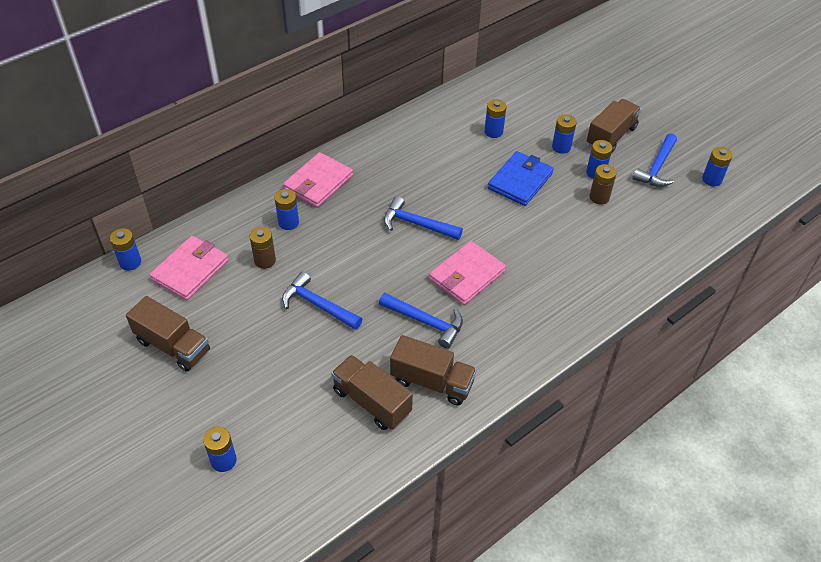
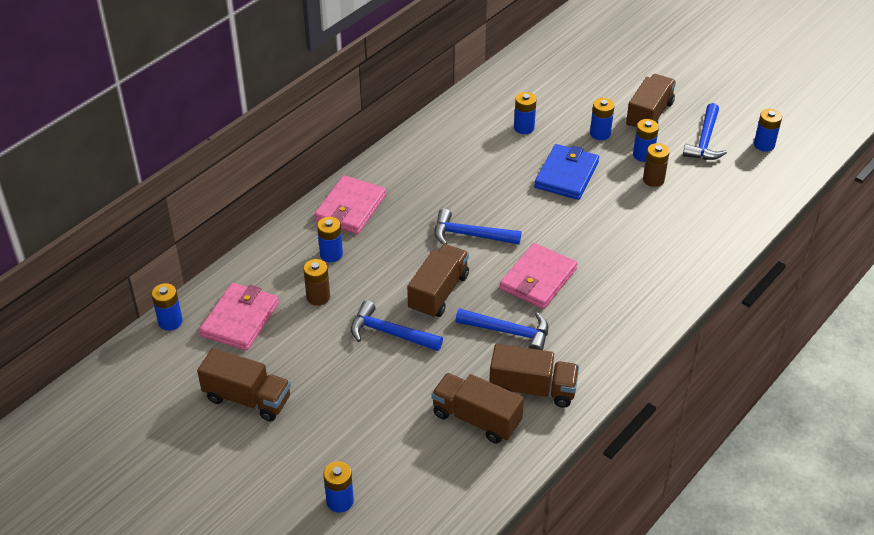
camera: 10 degrees left, 5 degrees down
none -> brown truck [407,244,469,318]

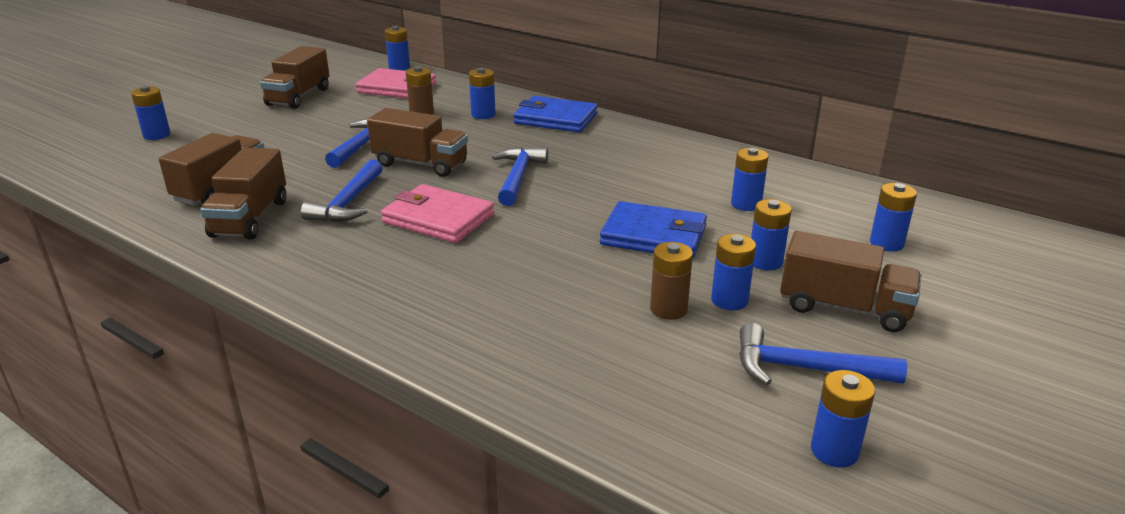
camera: 85 degrees right, 15 degrees down
pink wallet [314,175,386,234] -> blue wallet [513,96,598,132]
none -> blue battery [870,183,917,252]

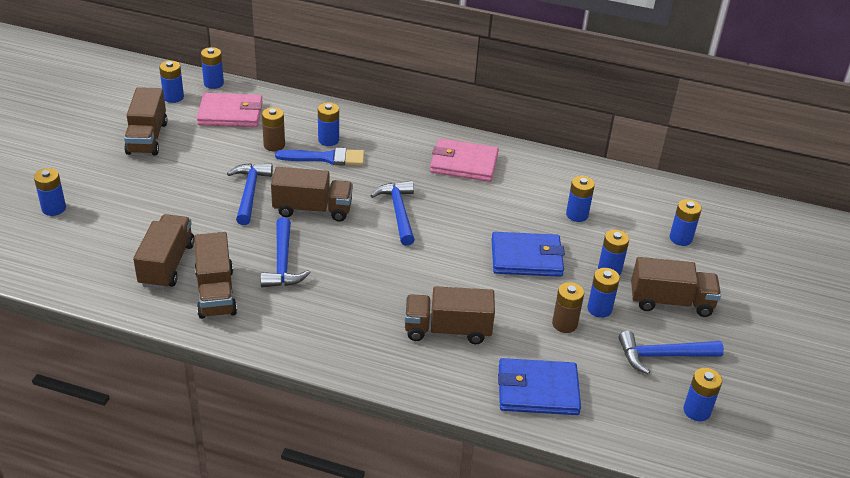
camera: 20 degrees left, 10 degrees up
pink wallet [381,184,494,243] -> pink wallet moved to [430,138,499,182]
blue wallet [513,96,598,132] -> blue wallet moved to [498,358,581,415]
none -> blue battery [159,61,184,103]
none -> blue brush [275,148,364,166]
none -> brown truck [405,286,495,344]

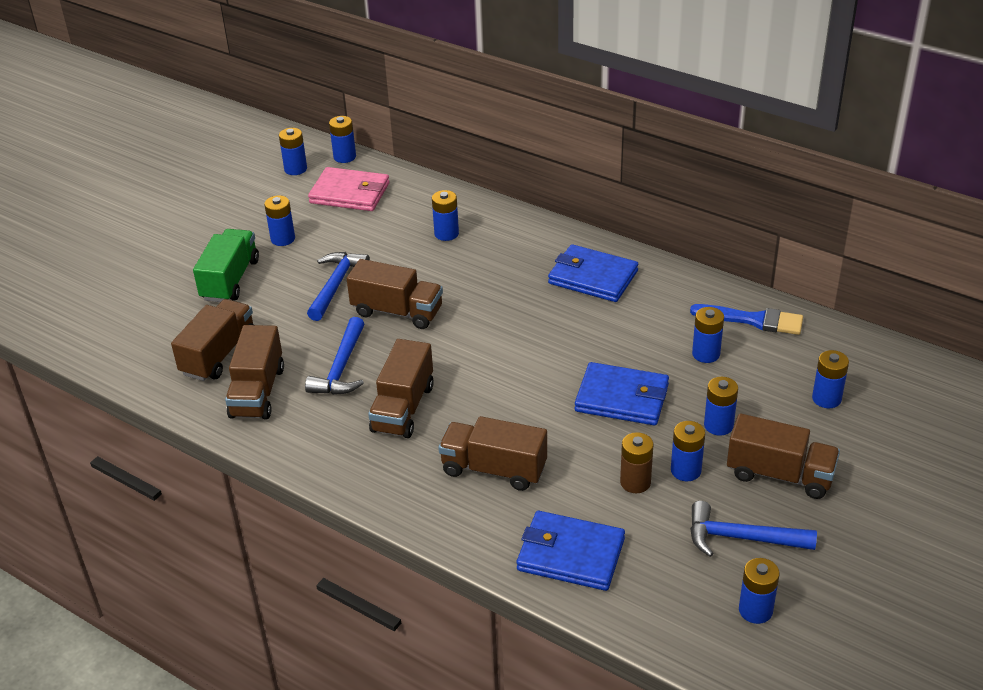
camera: 20 degrees right, 0 degrees up
blue battery [34,168,66,216] -> blue battery moved to [264,195,295,246]
brown truck [124,87,168,156] -> brown truck moved to [368,339,434,438]
brown battery [262,107,285,151] -> none
blue brush [275,148,364,166] -> blue brush moved to [690,304,803,335]
blue hammer [370,181,415,246] -> none
pink wallet [430,138,499,182] -> blue wallet [548,244,638,302]
none -> green truck [193,229,259,302]

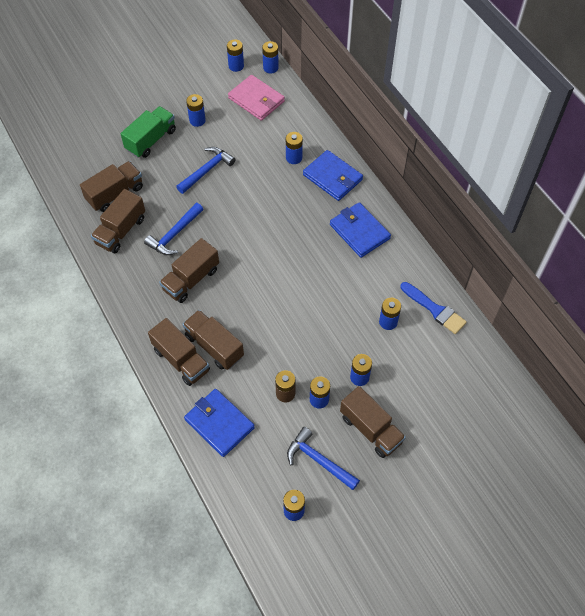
camera: 25 degrees right, 20 degrees up
brown truck [347,259,443,329] -> brown truck moved to [148,318,210,386]
blue wallet [575,362,669,425] -> blue wallet moved to [303,150,363,201]
blue battery [812,350,849,408] -> none

